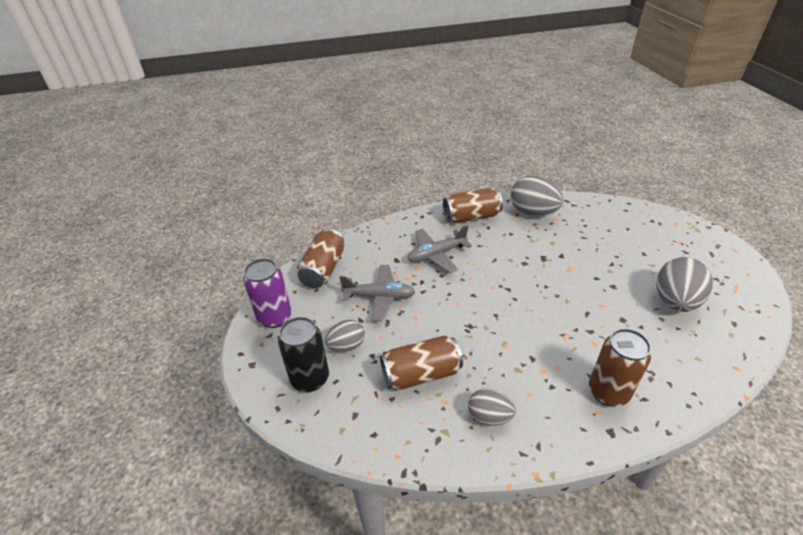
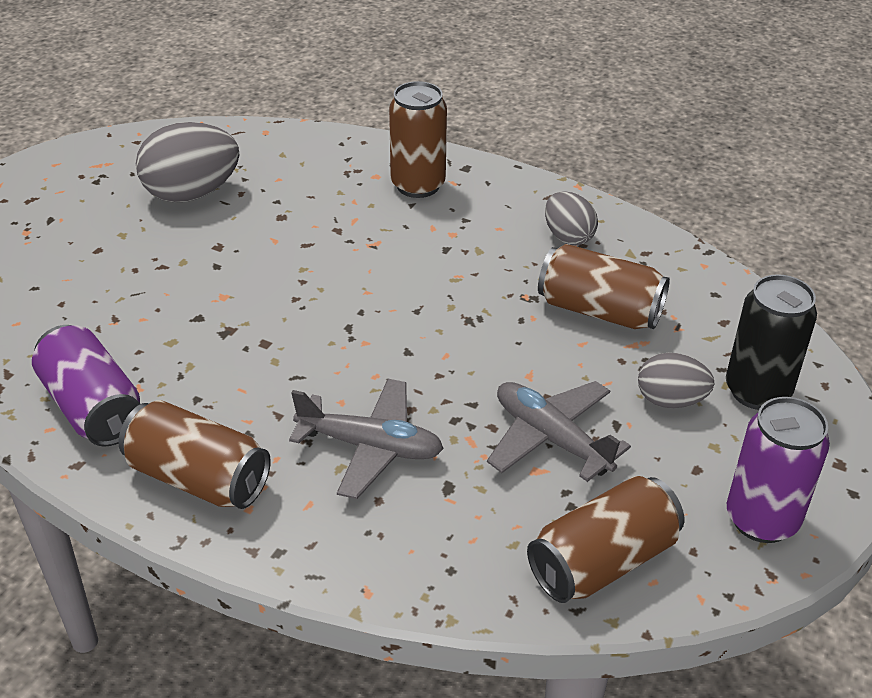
camera: 140 degrees left, 0 degrees up
grey egg [511,176,564,216] -> purple can [32,325,140,447]

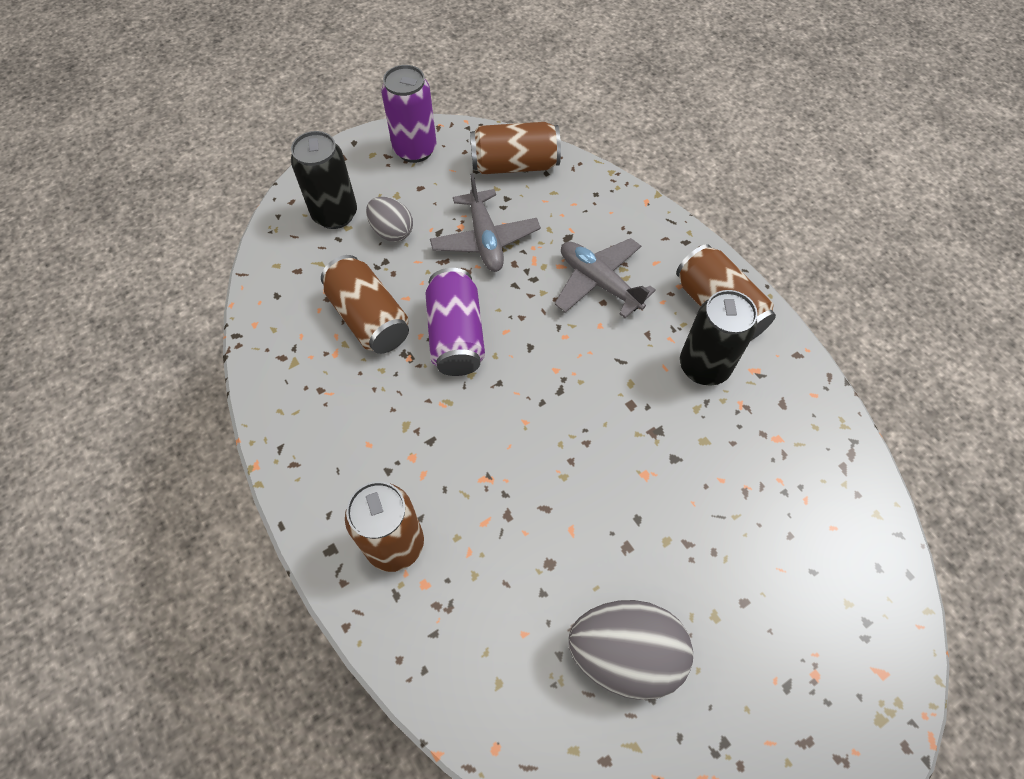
camera: 150 degrees left, 20 degrees up
purple can [32,325,140,447] -> purple can moved to [425,268,485,376]
grey egg [545,191,598,245] -> none
none -> black can [680,290,758,386]

